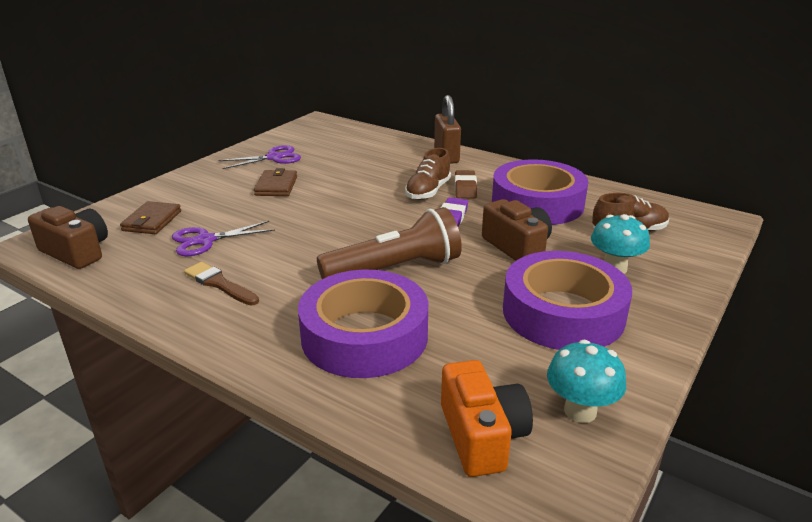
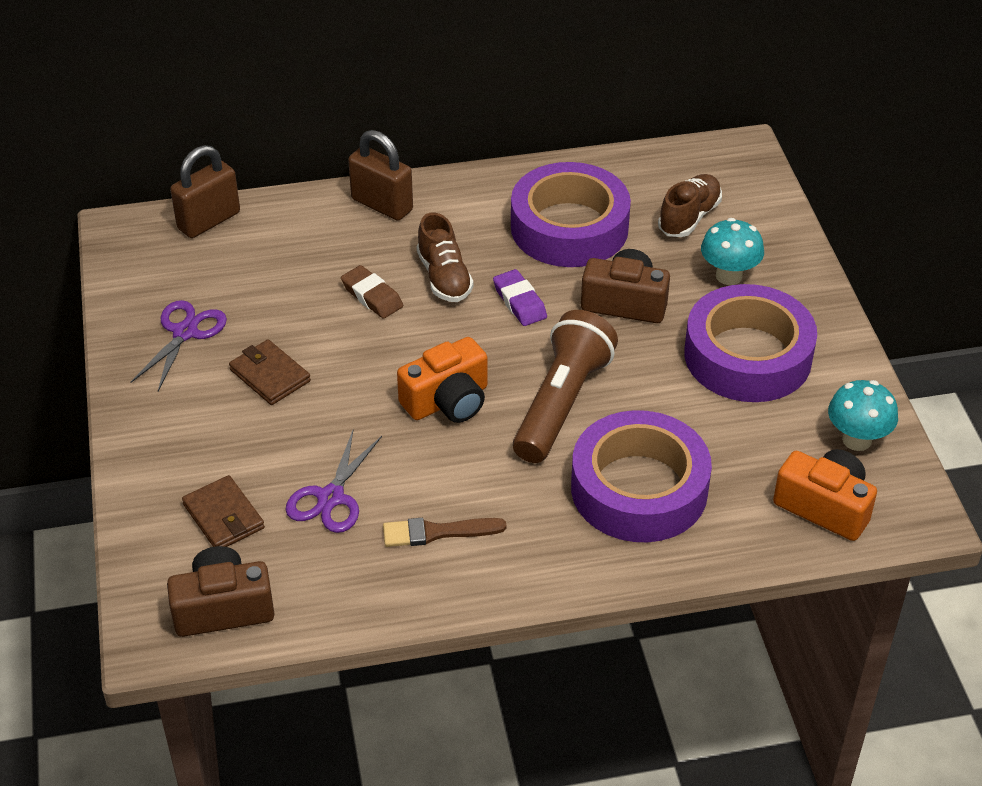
camera: 45 degrees left, 15 degrees up
brown eraser [455,170,477,198] -> brown eraser moved to [341,265,403,319]
none -> brown padlock [170,145,240,238]
none -> orange camera [397,337,488,423]

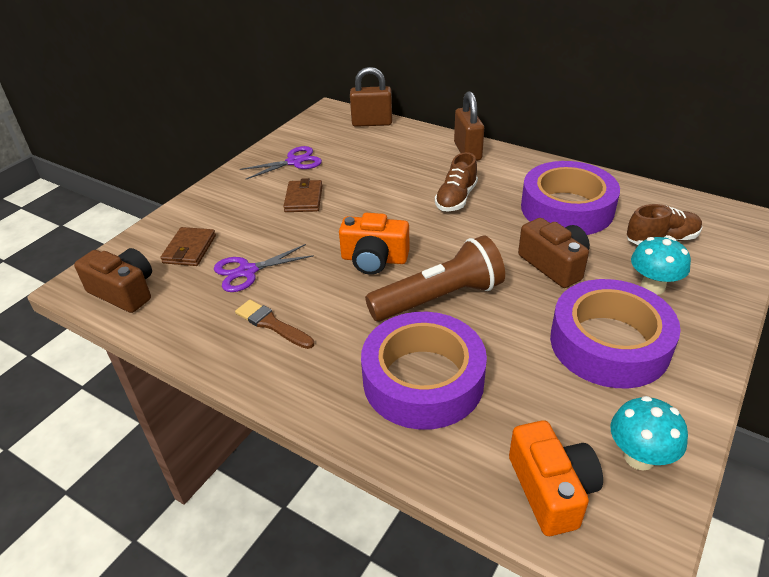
camera: 45 degrees right, 5 degrees down
brown eraser [341,265,403,319] -> none
purple eraser [493,269,547,326] -> none

